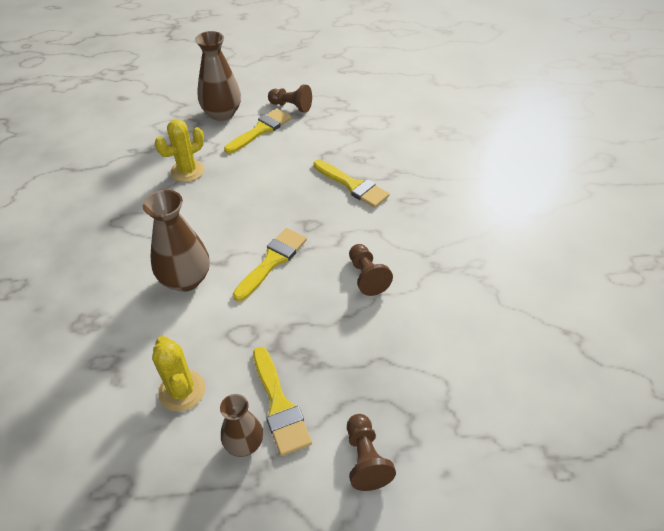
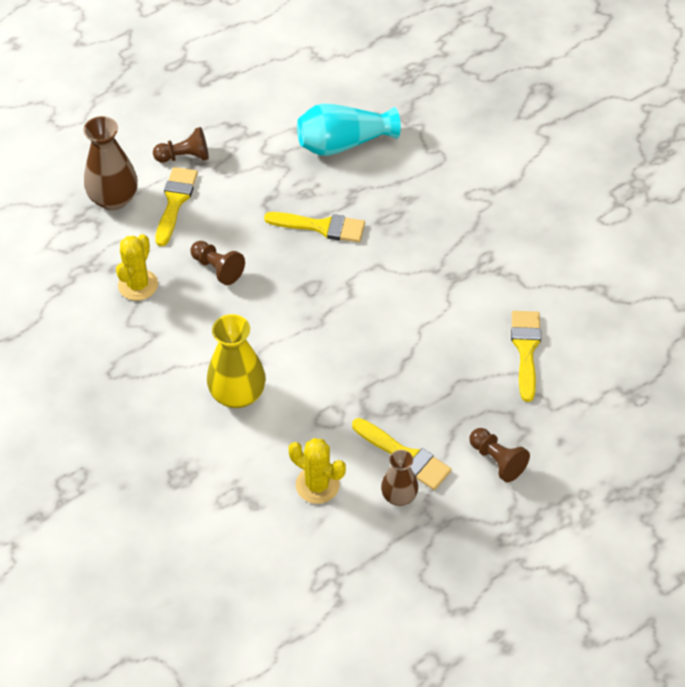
camera: 30 degrees left, 5 degrees up
brown vase [143,190,210,292] -> yellow vase [207,314,266,408]
yellow brush [233,228,307,301] -> yellow brush moved to [511,311,541,402]
brown pawn [349,244,393,296] -> brown pawn moved to [190,241,245,285]
none -> turquoise vase [297,103,401,156]

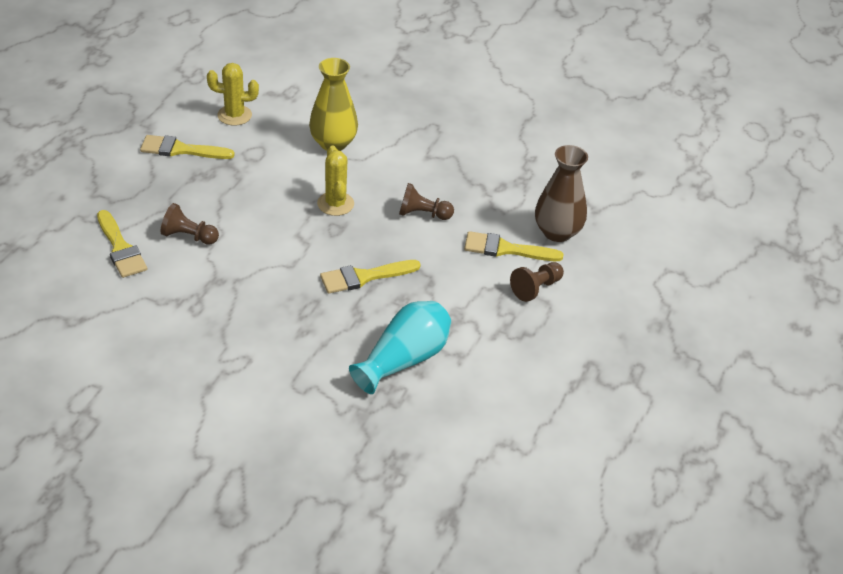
camera: 145 degrees right, 10 degrees down
yellow cactus [116,234,158,301] -> yellow cactus moved to [317,146,354,216]
yellow brush [155,167,198,246] -> yellow brush turned 120 degrees clockwise [464,231,564,261]
brown vase [381,450,418,506] -> none
brown pawn [469,428,530,482] -> brown pawn moved to [160,203,219,245]

